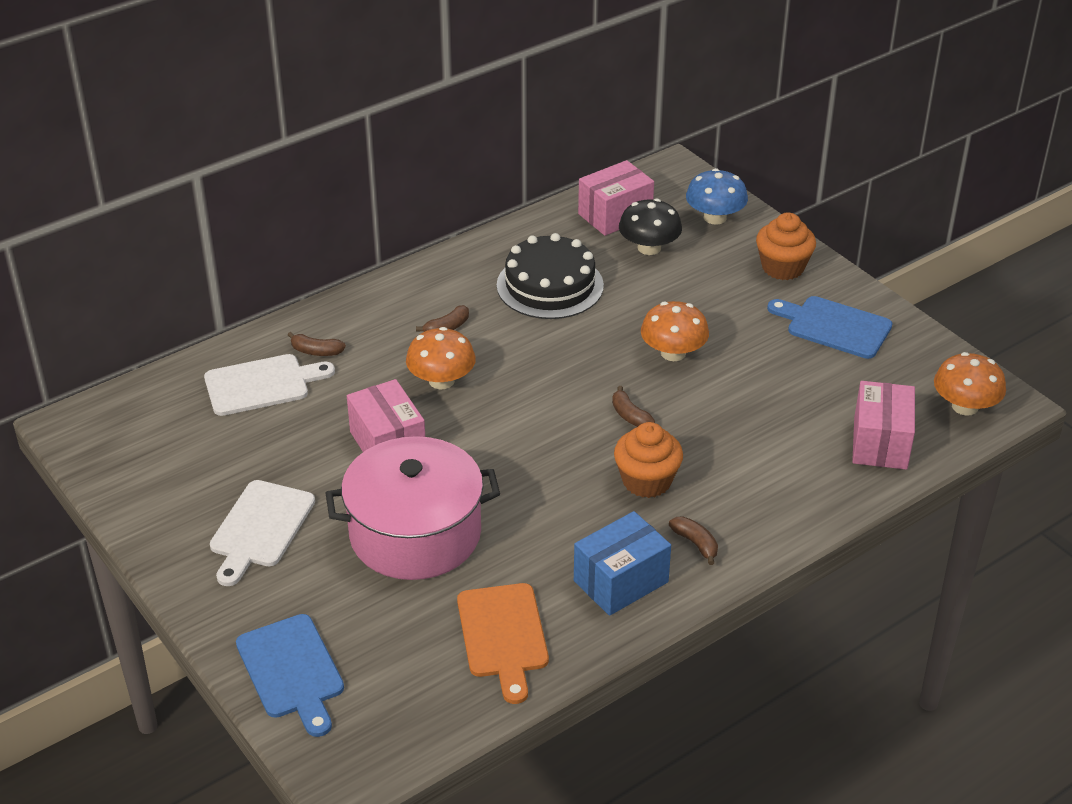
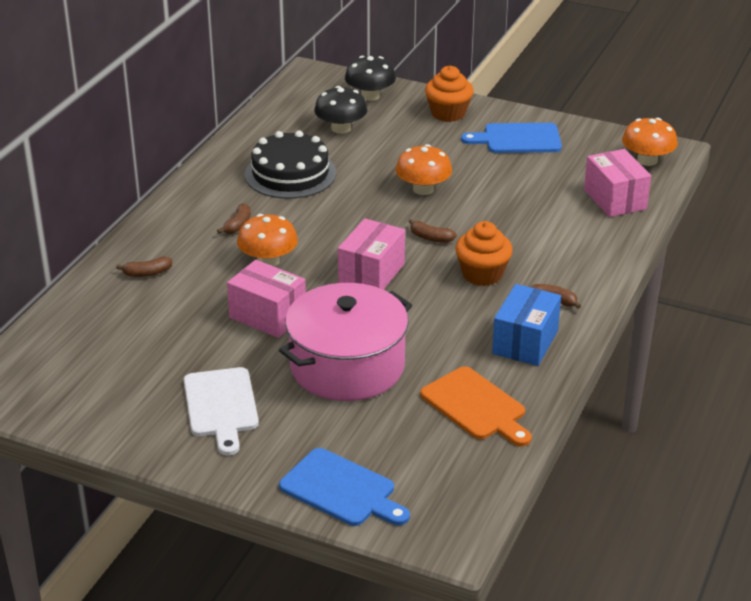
camera: 30 degrees left, 5 degrees down
white cutting board [204,354,335,416] -> none
pink box [578,160,654,236] -> pink box moved to [338,218,405,290]
blue mushroom [686,168,748,225] -> black mushroom [345,56,396,101]

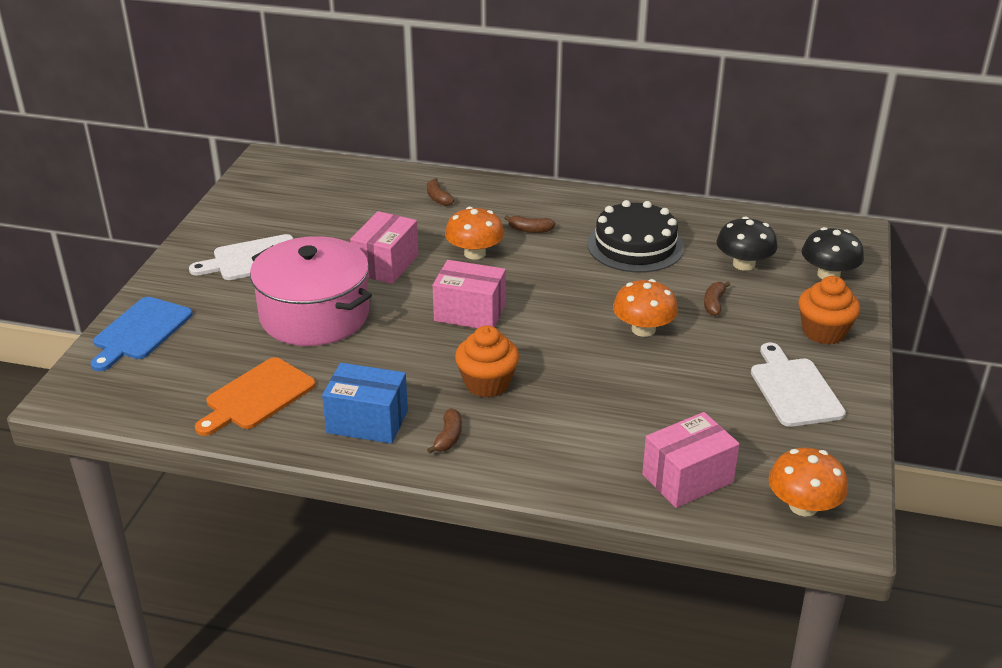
camera: 80 degrees right, 0 degrees up
brown banana [408,219,457,243] -> brown banana moved to [704,282,730,316]
blue cutting board [461,123,562,153] -> white cutting board [751,343,846,427]

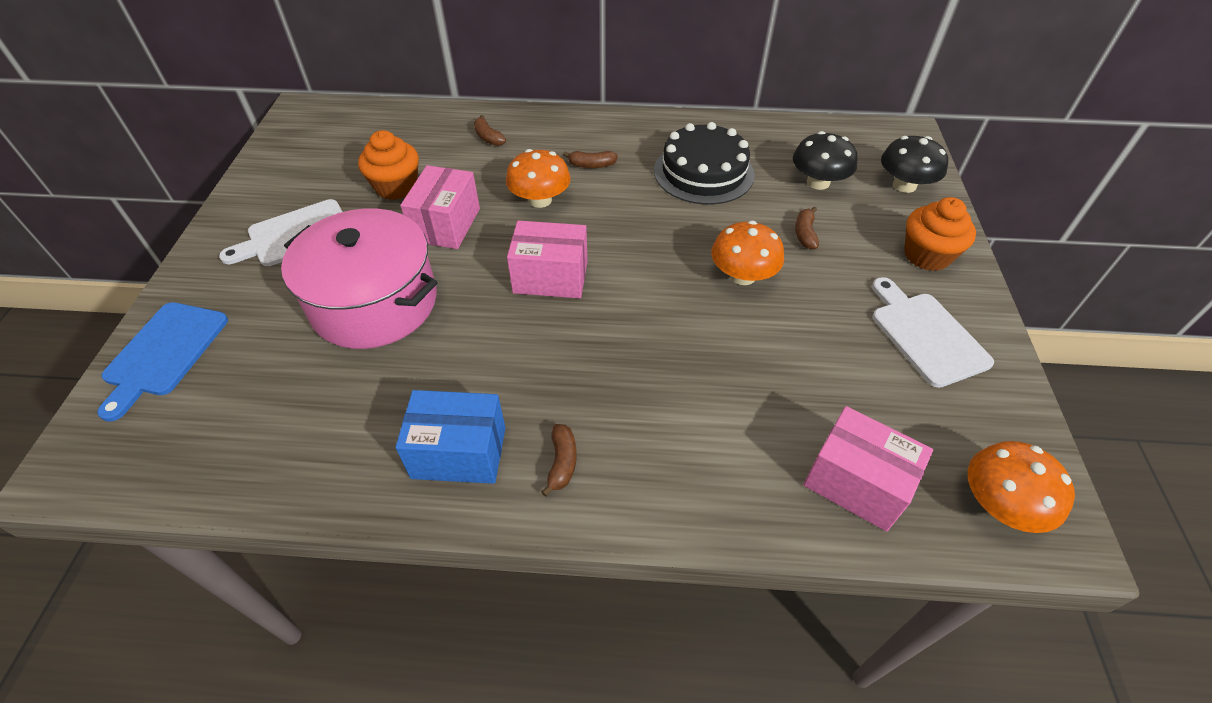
camera: 10 degrees left, 15 degrees up
orange cutting board [195,357,316,436] -> none
orange cupcake [455,325,519,397] -> orange cupcake moved to [358,130,419,200]
pink box [642,412,740,508] -> pink box turned 75 degrees clockwise [803,406,933,531]

